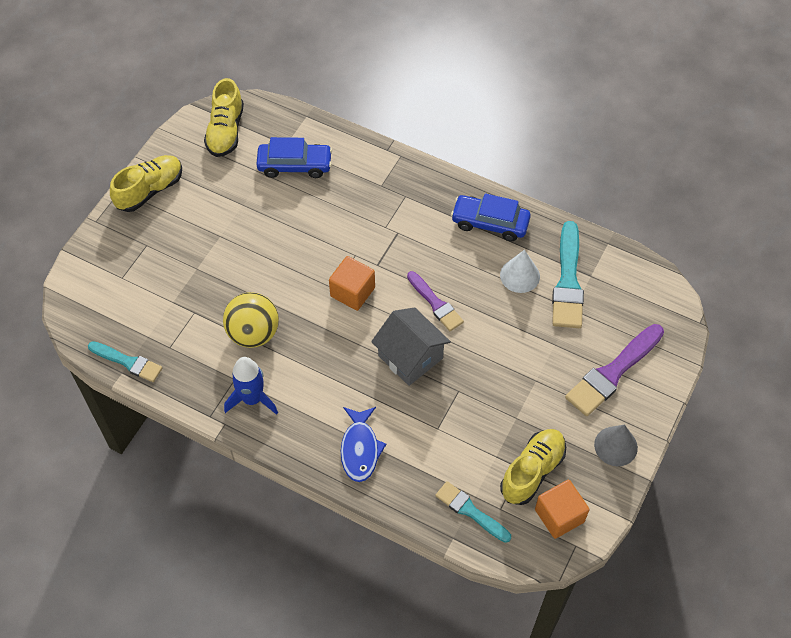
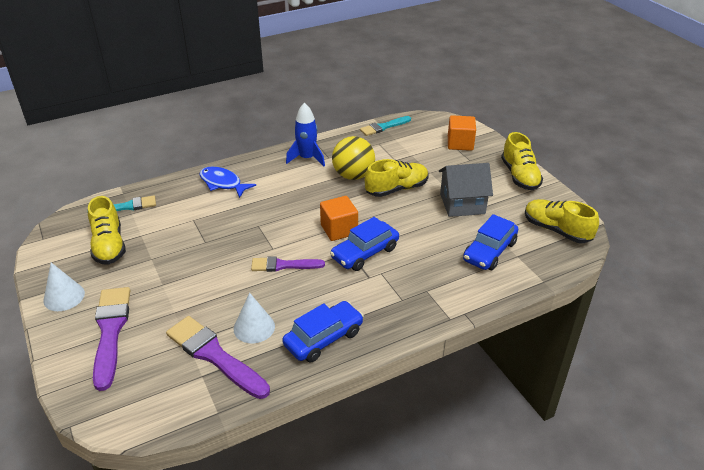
camera: 125 degrees right, 20 degrees down
grey house [371,307,451,386] -> grey house moved to [439,163,493,217]
orange cube [535,480,589,539] -> orange cube moved to [448,115,476,151]
turquoise brush [552,221,584,328] -> purple brush [166,316,270,399]
grey cone [594,424,638,466] -> white cone [43,262,85,311]
none -> blue car [330,217,399,271]
none -> yellow shoe [365,159,429,197]

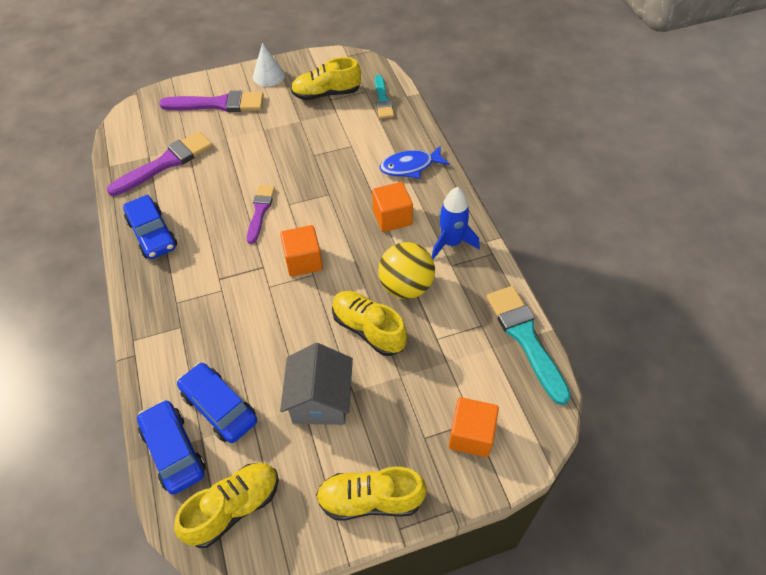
camera: 100 degrees right, 15 degrees up
blue fish [200,167,256,198] -> blue fish turned 150 degrees counterclockwise [380,146,450,179]
white cone [234,293,275,343] -> none
blue car [330,217,399,271] -> blue car moved to [137,400,206,495]
turquoise brush [360,116,411,136] -> turquoise brush [487,286,571,405], size x1.60
yellow shoe [365,159,429,197] -> yellow shoe turned 150 degrees clockwise [332,291,407,356]
none -> orange cube [372,182,413,232]

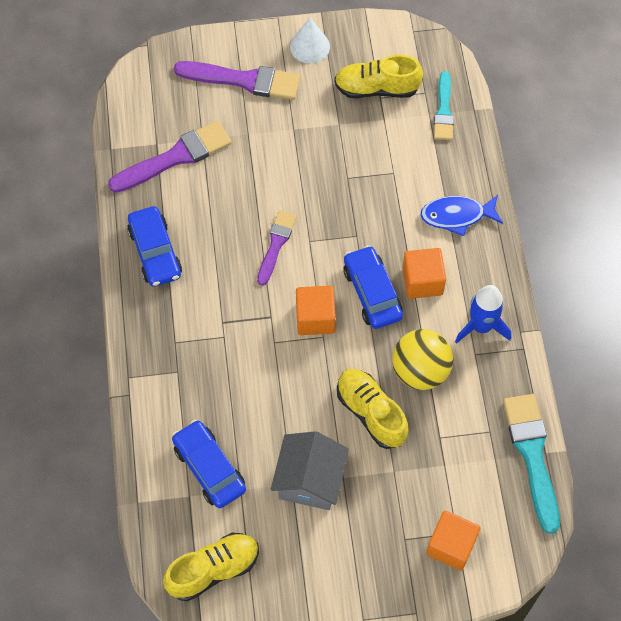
camera: 10 degrees right, 10 degrees up
blue car [137,400,206,495] -> blue car moved to [344,245,403,329]
yellow shoe [316,466,427,521] -> none

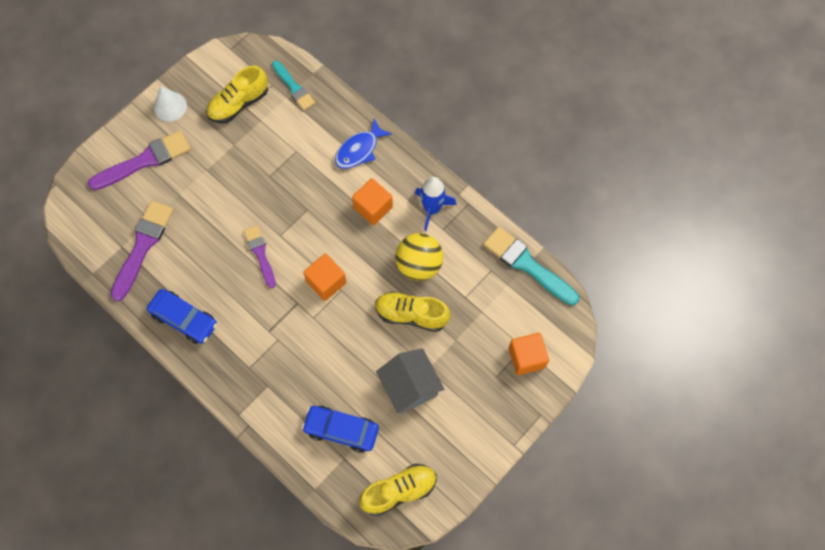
camera: 40 degrees left, 5 degrees up
yellow shoe [163,533,259,601] -> yellow shoe turned 45 degrees clockwise [359,464,437,516]
blue car [344,245,403,329] -> none

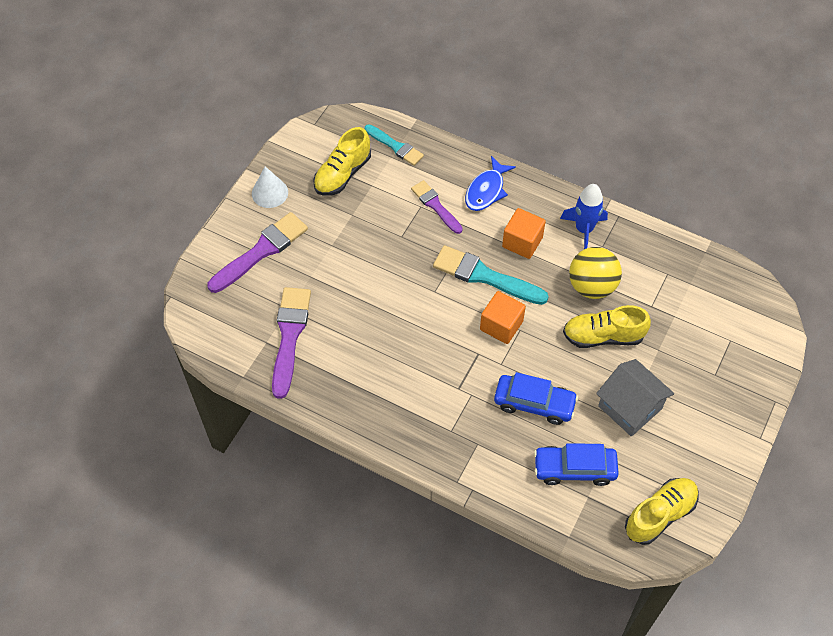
camera: 15 degrees left, 10 degrees down
blue car [147,289,217,344] -> blue car moved to [494,372,578,425]
purple brush [244,225,276,288] -> purple brush moved to [411,180,463,234]
turquoise brush [484,227,579,305] -> turquoise brush moved to [433,245,549,305]
orange cube [509,333,549,375] -> none

